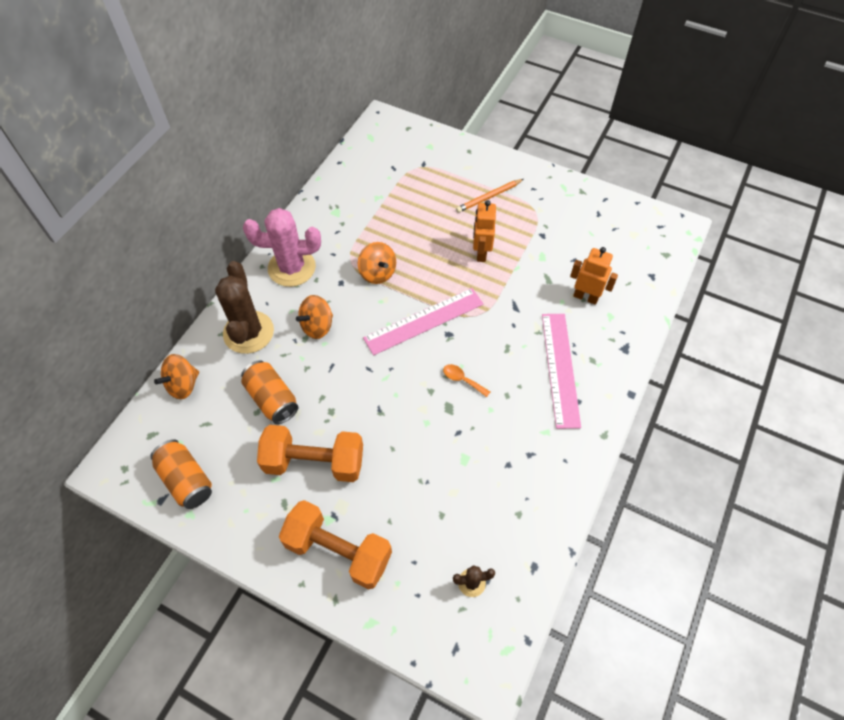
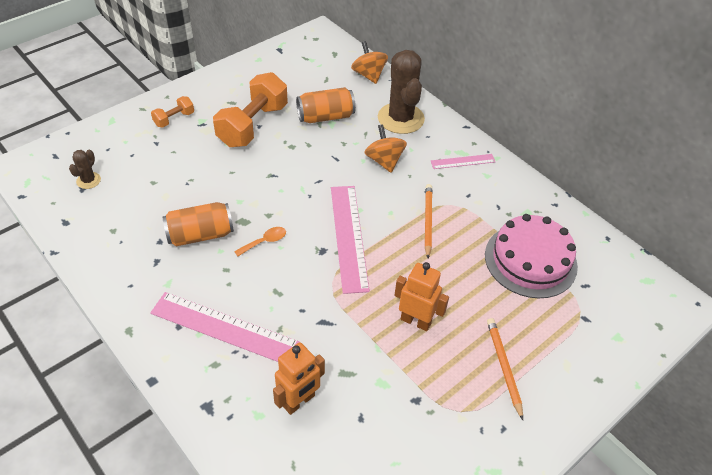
camera: 110 degrees right, 10 degrees down
orange can [150,439,212,509] -> orange can moved to [162,202,234,246]
brown cactus [215,261,274,354] -> brown cactus turned 60 degrees clockwise [378,50,425,134]
pink cactus [243,208,321,287] -> pink ruler [431,154,495,169]
orange dumbbell [279,500,392,590] -> orange dumbbell [151,96,194,128], size x0.48
orange spinning top [358,242,396,284] -> orange pencil [425,184,432,258]
none -> pink cake [485,214,578,298]

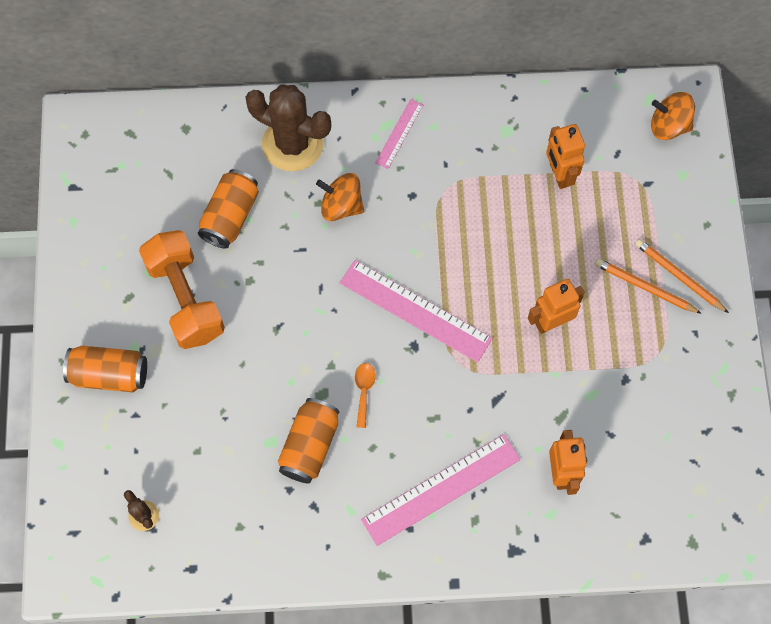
camera: 50 degrees left, 20 degrees up
orange dumbbell [151,96,194,128] -> orange can [63,346,147,393]
orange spinning top [351,41,388,84] -> orange spinning top moved to [651,92,695,140]
orange pencil [425,184,432,258] -> orange pencil moved to [635,239,729,313]
pink cake [485,214,578,298] -> orange robot [546,124,585,189]

